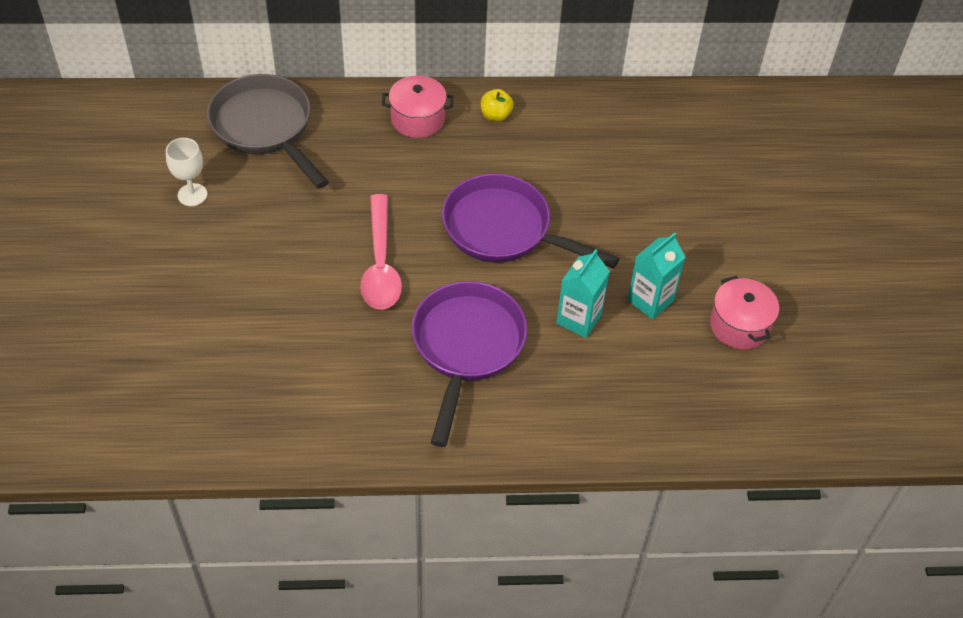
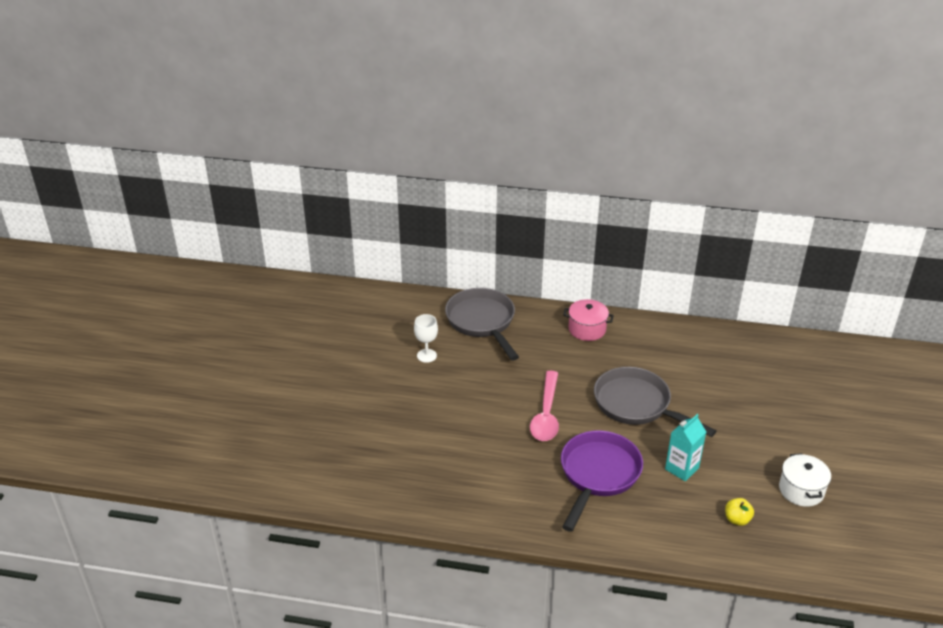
camera: 15 degrees right, 15 degrees down
purple pan [442,173,620,269] -> grey pan [594,367,716,437]
yellow apple [481,89,514,122] -> yellow apple moved to [725,498,754,526]
turquoise carton [627,233,686,319] -> none
pink pot [710,276,779,349] -> white pot [779,453,831,507]

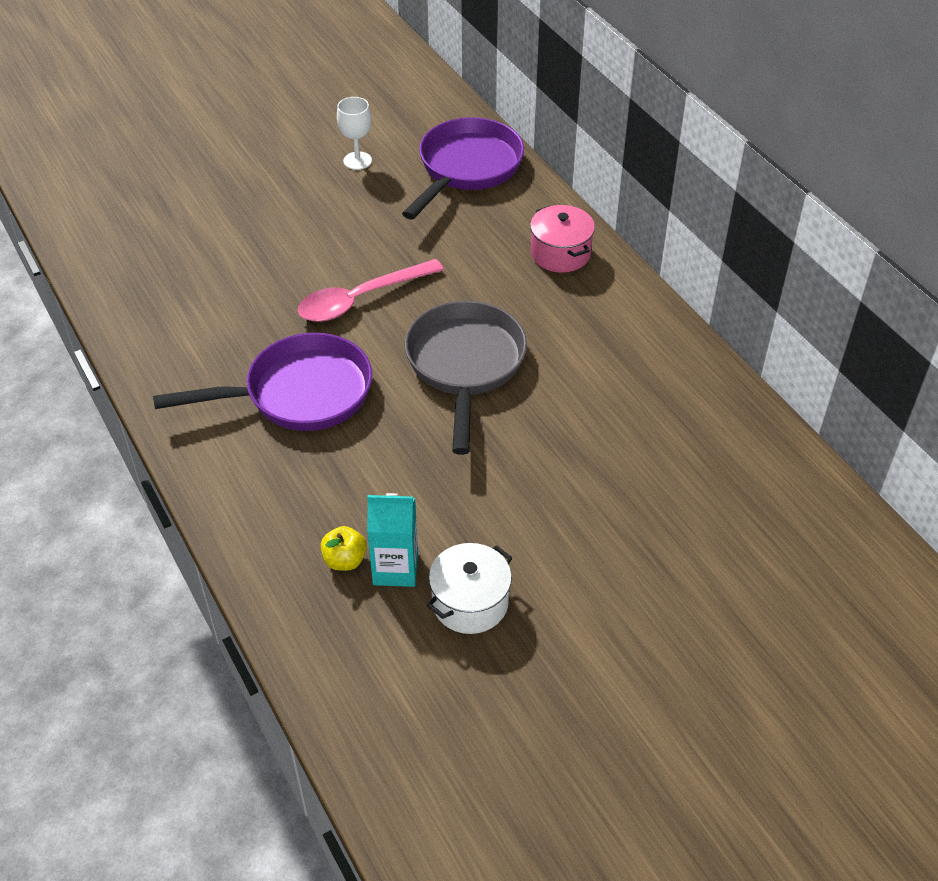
camera: 50 degrees right, 10 degrees up
grey pan [445,288,519,361] -> purple pan [402,117,524,220]
turquoise carton [665,414,706,481] -> turquoise carton moved to [367,493,418,587]

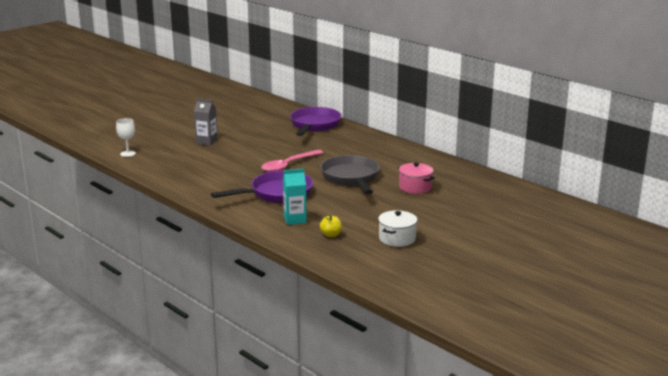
camera: 15 degrees left, 25 degrees down
white goblet [337,97,372,170] -> white goblet moved to [116,118,136,157]
turquoise carton [367,493,418,587] -> turquoise carton moved to [283,169,307,225]
pink pot [530,205,595,273] -> pink pot moved to [398,163,435,194]
none -> grey carton [194,98,218,146]

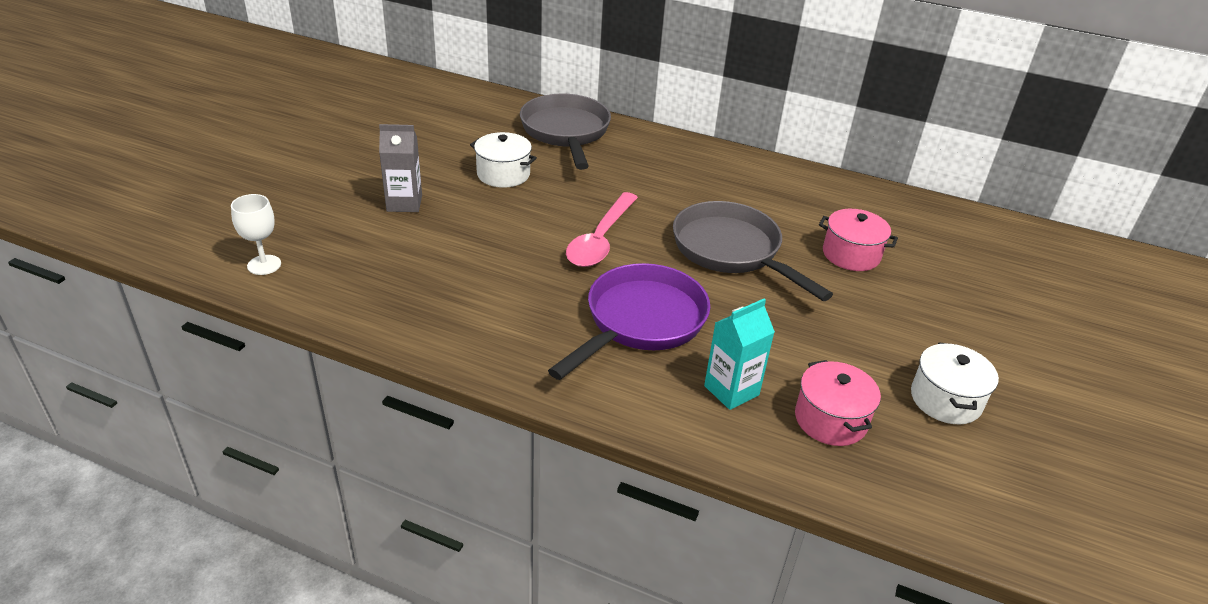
camera: 25 degrees left, 15 degrees up
purple pan [290,107,341,136] -> grey pan [520,94,611,170]
yellow apple [320,215,342,237] -> pink pot [795,360,881,446]
none -> white pot [470,132,537,188]

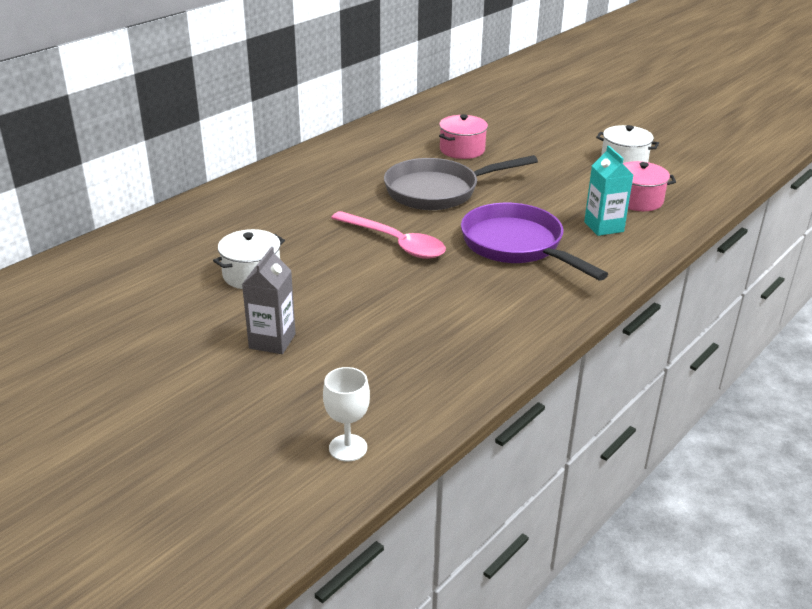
camera: 70 degrees left, 5 degrees down
grey pan [520,94,611,170] -> none

